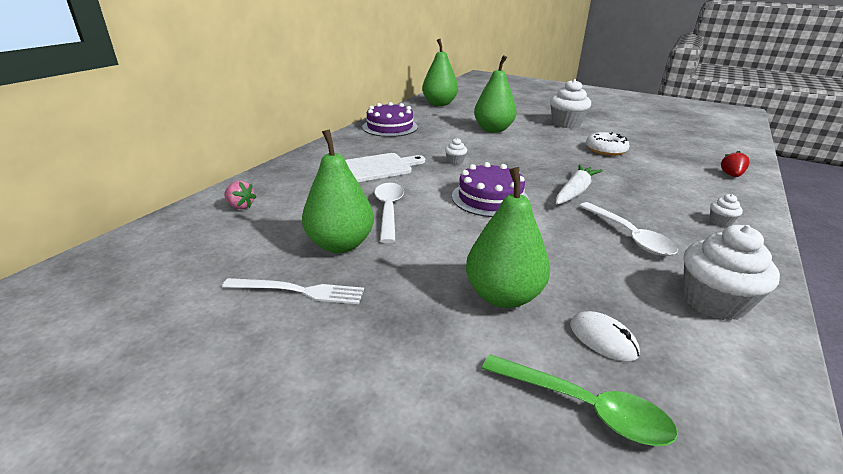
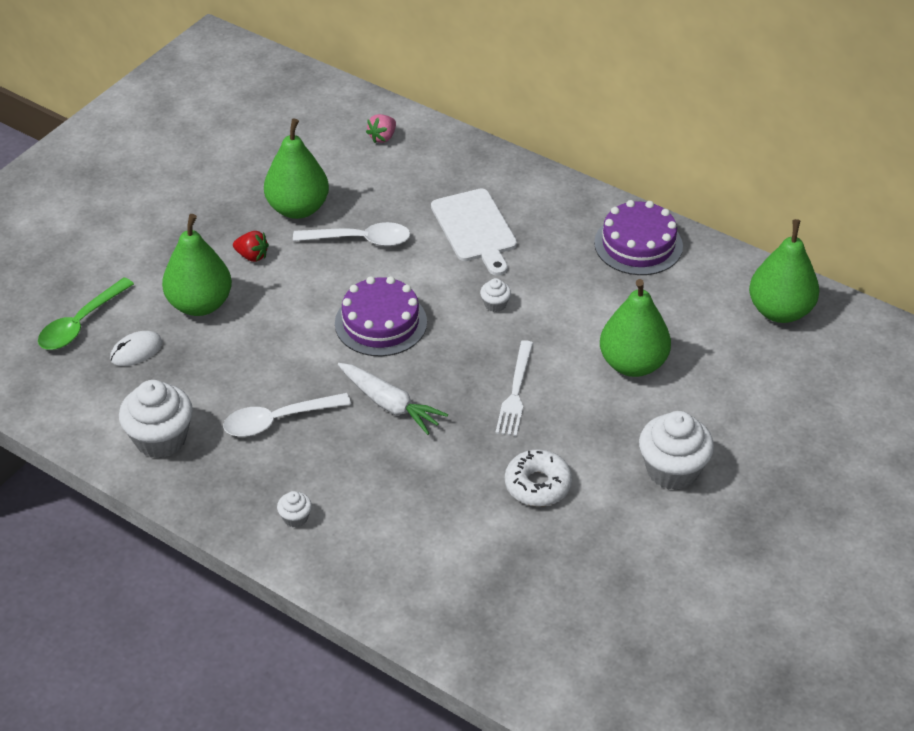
camera: 95 degrees right, 15 degrees up
white fork [222,278,364,304] -> white fork moved to [495,340,533,437]
red strawberry [721,151,750,177] -> red strawberry moved to [233,231,269,262]

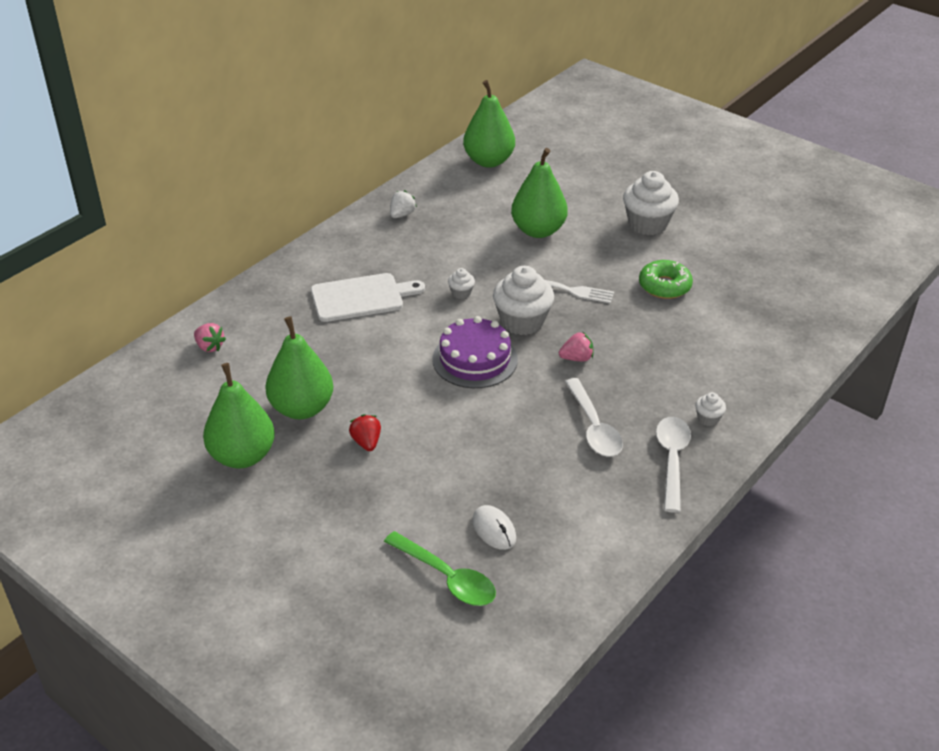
camera: 85 degrees left, 5 degrees down
white cupcake [119,380,193,458] -> white cupcake moved to [493,266,554,335]
green pear [162,214,232,316] -> green pear moved to [203,363,275,468]
red strawberry [233,231,269,262] -> red strawberry turned 45 degrees counterclockwise [349,414,381,451]
white spoon [293,222,411,246] -> white spoon moved to [656,417,691,513]
white carrot [338,363,448,435] -> pink strawberry [559,332,594,362]
white donut [505,449,572,506] -> green donut [639,260,693,299]
purple cake [594,200,683,275] -> white strawberry [390,190,417,218]

